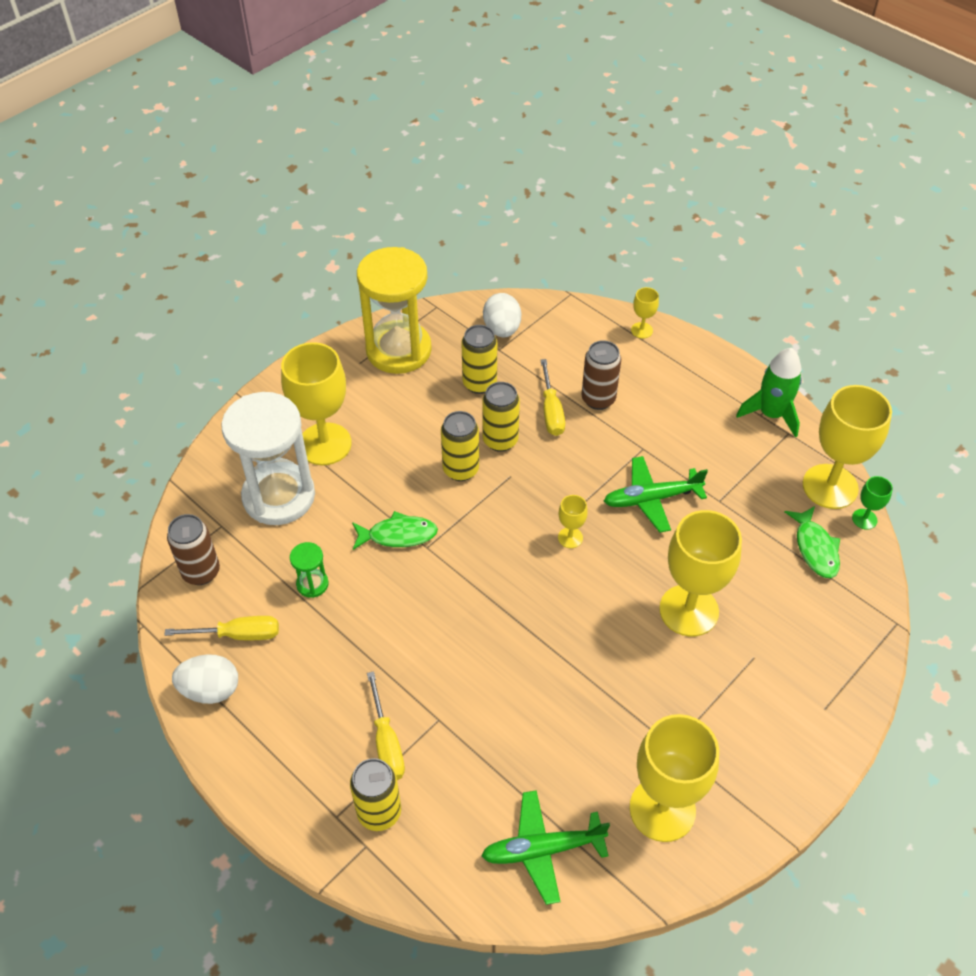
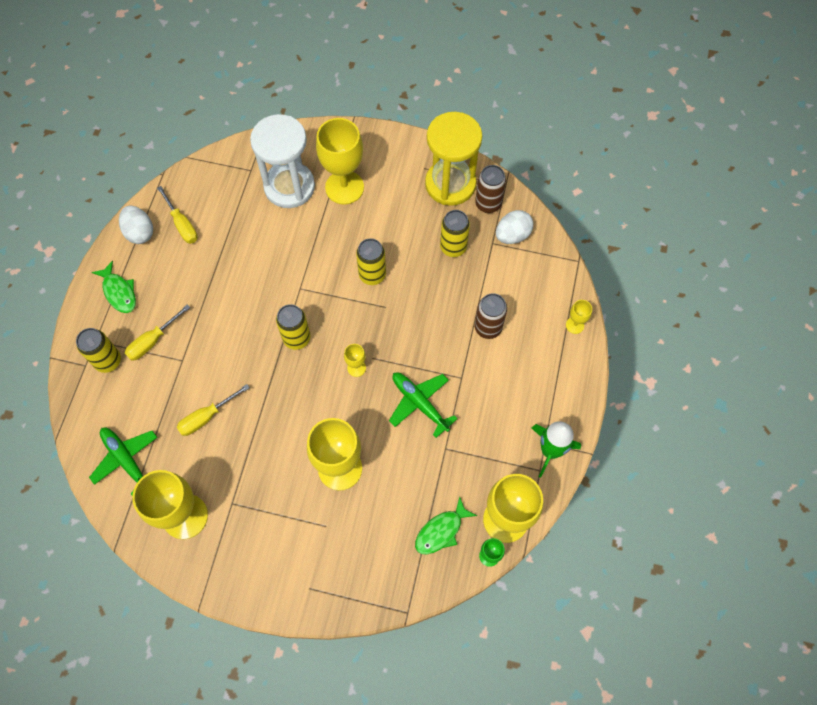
camera: 60 degrees right, 15 degrees up
brown can [167,514,220,585] -> brown can moved to [475,165,506,213]
green hourglass [290,542,329,598] -> none
green fish [352,511,438,550] -> green fish moved to [92,261,136,313]
yellow can [482,382,520,452] -> yellow can moved to [276,304,310,350]
yellow screwdriver [540,359,565,436] -> yellow screwdriver moved to [177,384,250,436]

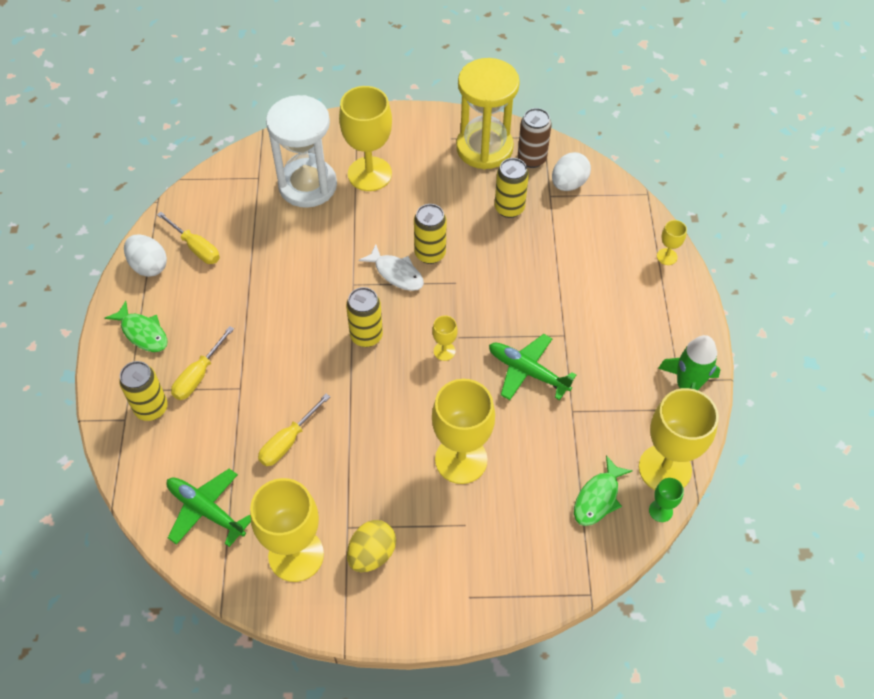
camera: 15 degrees left, 10 degrees down
brown can [475,293,507,339] -> none
none -> yellow egg [347,520,396,572]
none -> white fish [358,244,424,291]

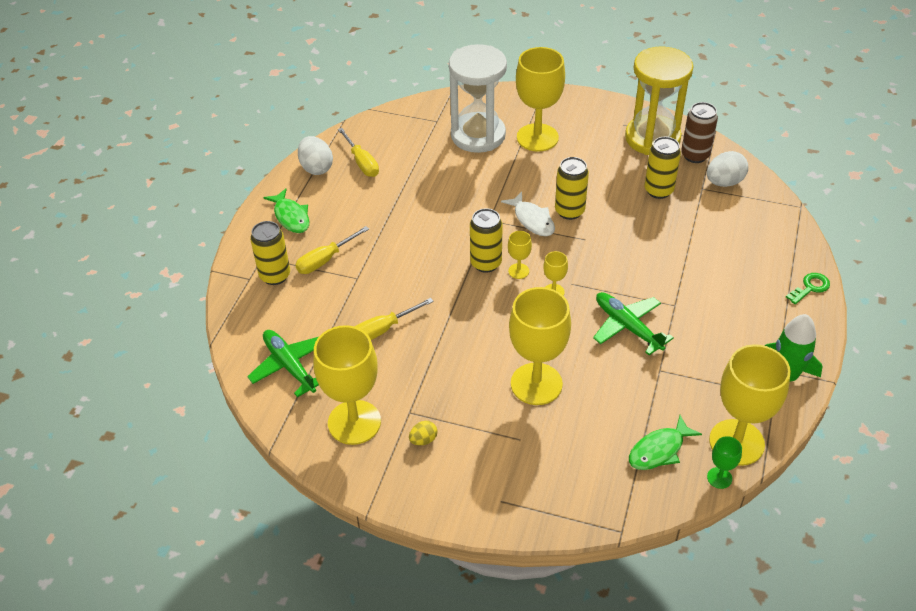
camera: 20 degrees right, 10 degrees down
yellow egg [347,520,396,572] -> yellow egg [409,421,438,445], size x0.55
yellow goblet [657,220,687,265] -> yellow goblet moved to [508,231,532,279]
none -> green key [786,273,830,304]

